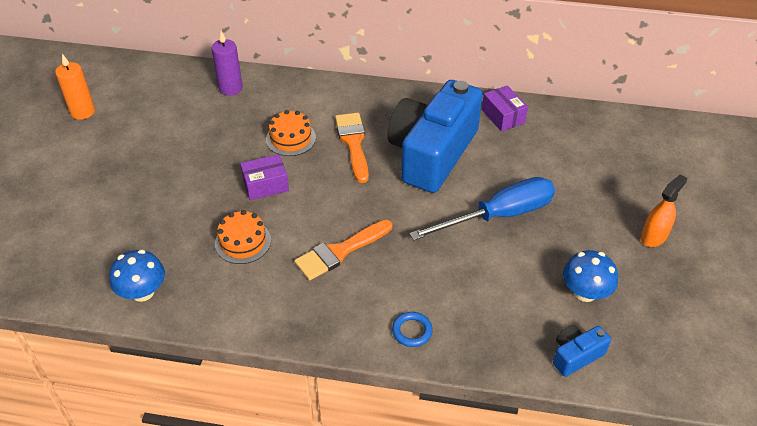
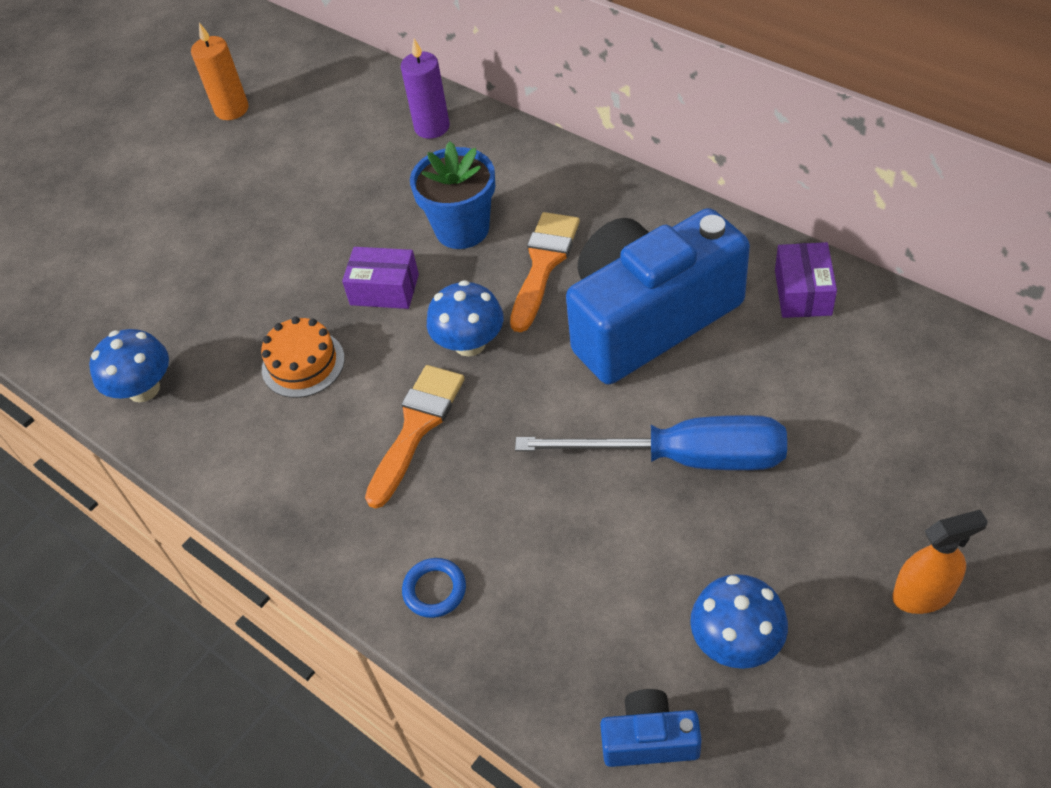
camera: 35 degrees right, 5 degrees up
orange cake [266,110,316,156] -> blue flower pot [410,141,495,249]
orange brush [294,220,392,280] -> orange brush turned 120 degrees clockwise [365,365,465,509]
none -> blue mushroom [427,280,504,357]

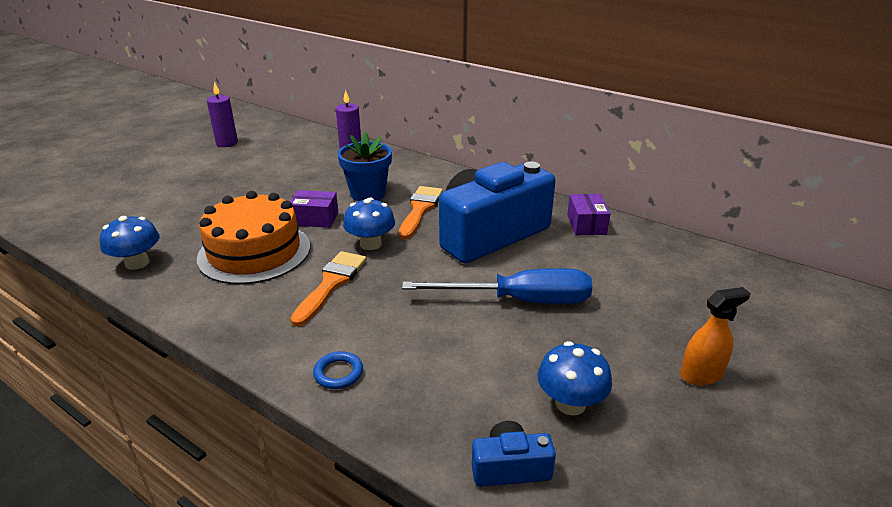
camera: 10 degrees left, 20 degrees down
orange candle [191,23,249,120] -> purple candle [207,81,238,147]
orange cake [261,317,345,398] -> orange cake [197,191,310,284], size x1.90

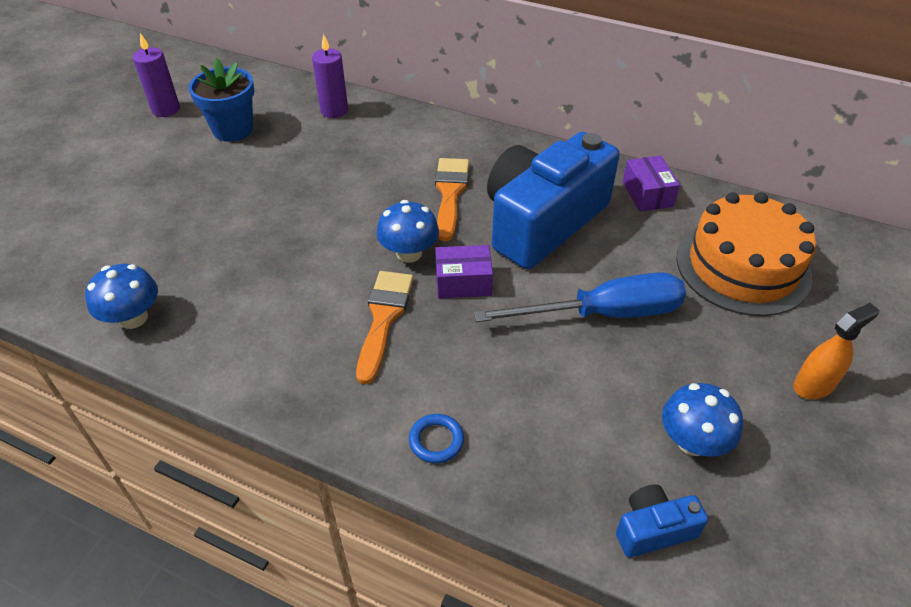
camera: 10 degrees left, 15 degrees up
orange cake [197,191,310,284] -> orange cake moved to [676,192,816,316]
purple box [290,190,338,228] -> purple box moved to [435,245,493,298]
blue flower pot [338,132,392,201] -> blue flower pot moved to [189,58,254,142]

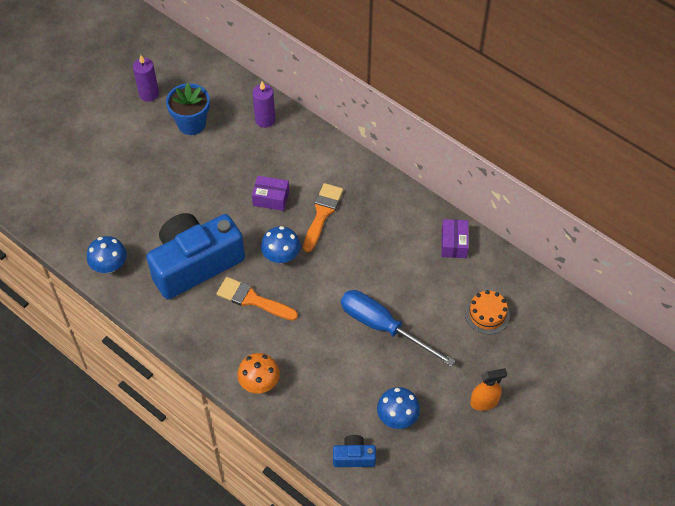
camera: 15 degrees right, 10 degrees up
orange brush [356,271,413,384] -> orange brush turned 90 degrees counterclockwise [216,277,298,321]
blue ring [409,414,464,463] -> orange mushroom [237,353,280,393]
purple box [435,245,493,298] -> purple box moved to [252,176,289,211]
blue screwdriver [474,272,686,322] -> blue screwdriver turned 150 degrees counterclockwise [341,290,455,367]
blue camera [487,132,620,269] -> blue camera moved to [146,213,245,299]
orange cake [676,192,816,316] -> orange cake [465,290,510,335], size x0.53

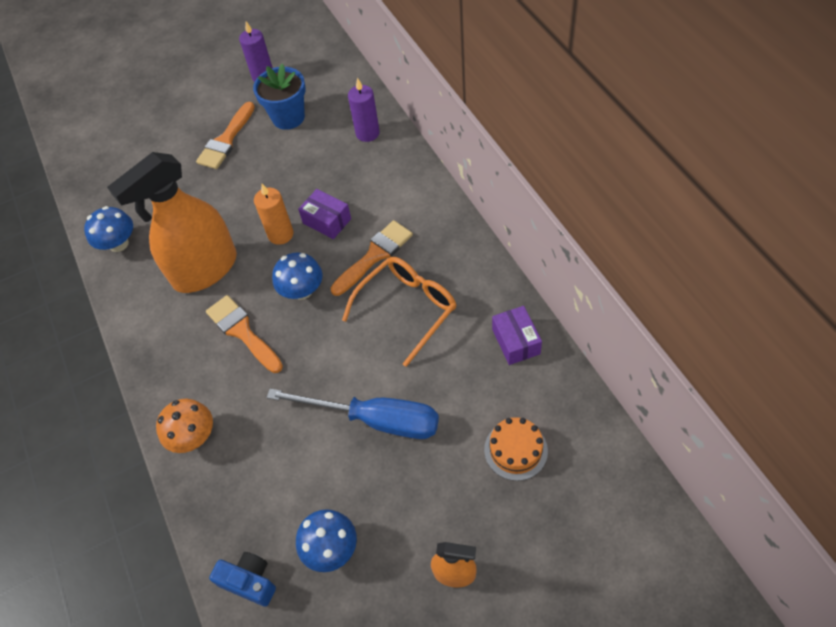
camera: 30 degrees right, 0 degrees up
blue camera [146,213,245,299] -> orange spray bottle [107,152,237,293]
blue screwdriver [341,290,455,367] -> blue screwdriver turned 135 degrees clockwise [267,389,439,439]
purple box [441,219,469,258] -> purple box turned 45 degrees counterclockwise [492,306,542,365]
none -> orange brush [196,102,255,169]
none -> orange candle [254,184,293,245]
none -> orange glasses [342,257,456,367]

